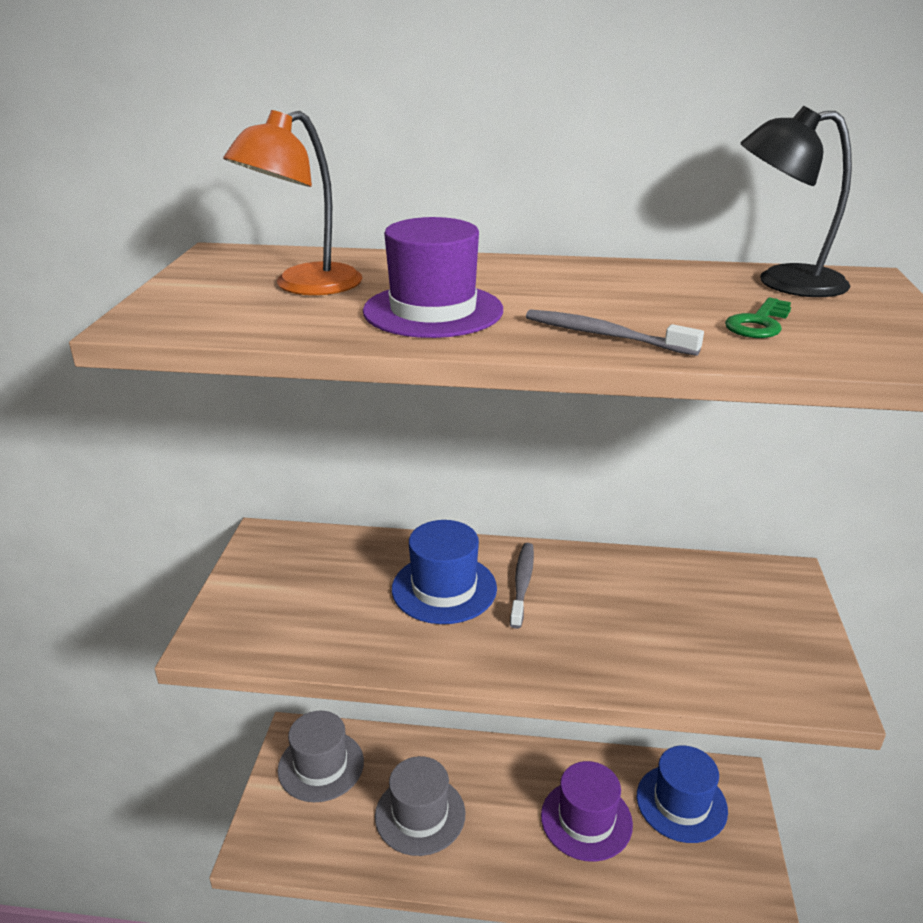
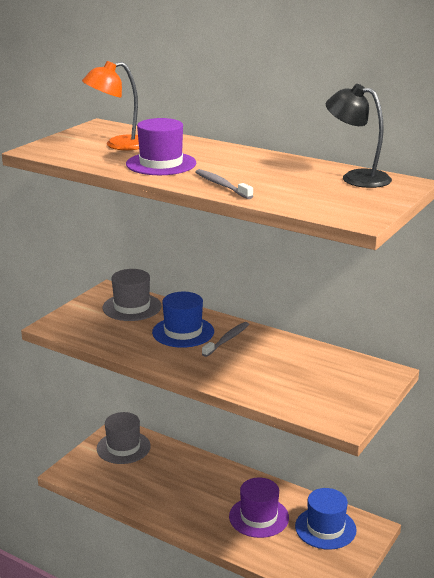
camera: 25 degrees right, 5 degrees down
grey hat [375,756,465,856] -> grey hat moved to [103,269,162,321]
green key [725,298,791,338] -> none

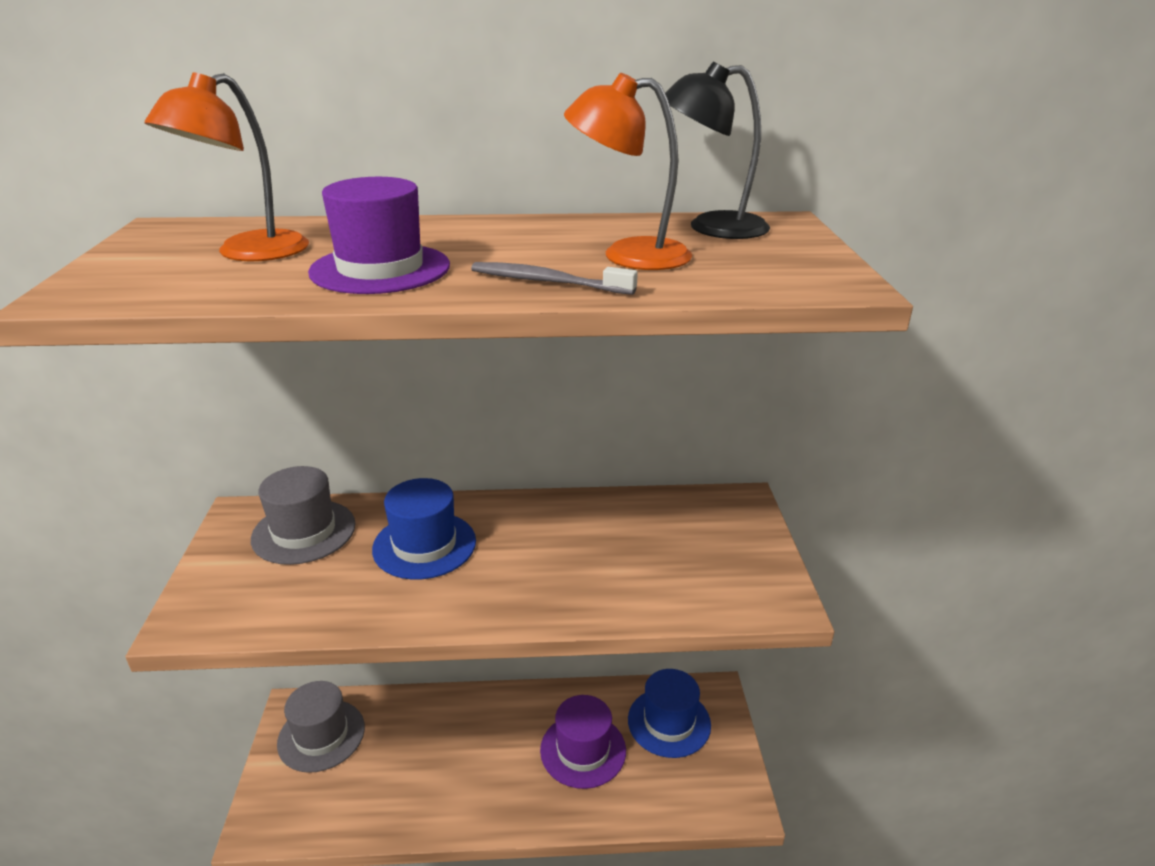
camera: 35 degrees left, 5 degrees up
grey toothbrush [202,322,249,357] -> none
none -> orange lamp [564,73,692,270]

